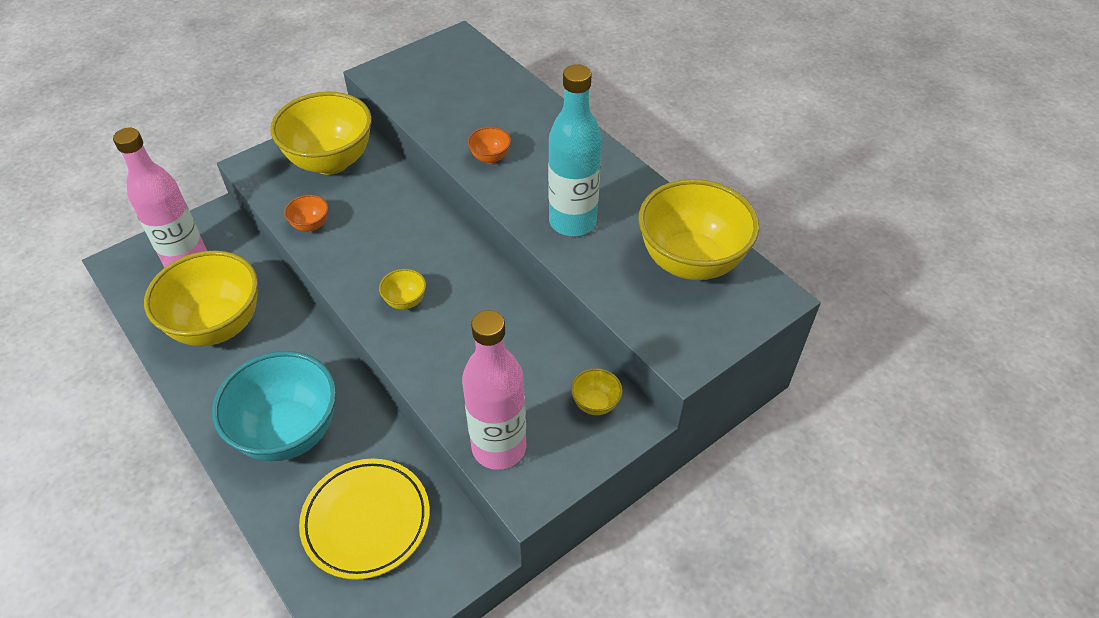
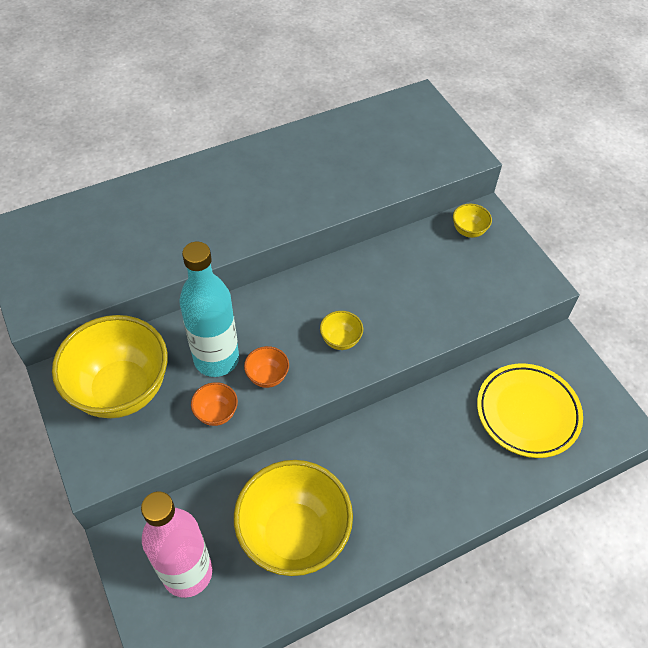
camera: 80 degrees left, 5 degrees up
turquoise bowl [212,351,336,461] -> none
pink bottle [462,310,526,470] -> none
orange bowl [467,127,511,164] -> orange bowl moved to [244,346,289,388]
turquoise bottle [548,65,602,236] -> turquoise bottle moved to [179,242,239,377]
yellow bowl [638,179,759,280] -> none

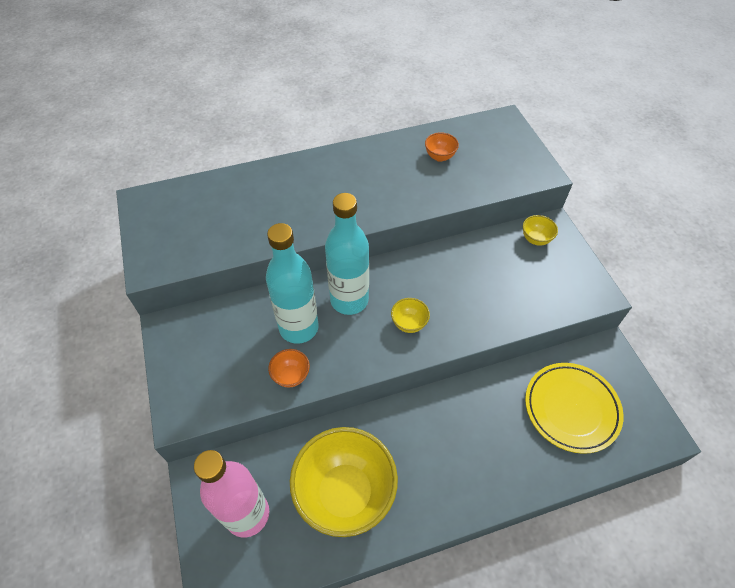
camera: 10 degrees right, 0 degrees up
yellow bowl [52,315,168,418] -> none
orange bowl [244,346,289,388] -> orange bowl moved to [425,132,459,162]
none -> turquoise bottle [325,193,369,315]

